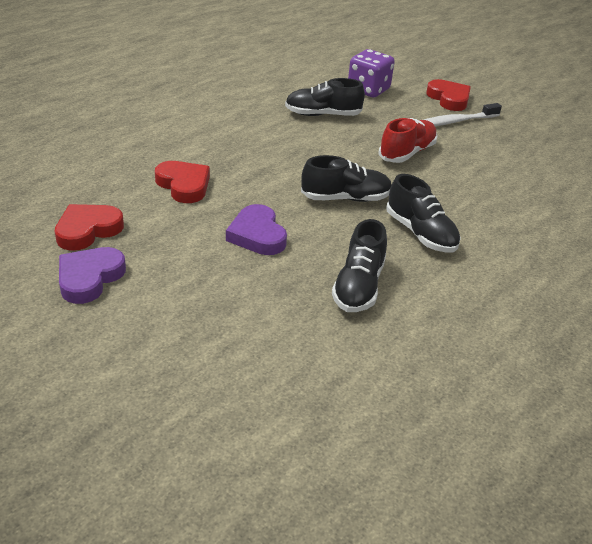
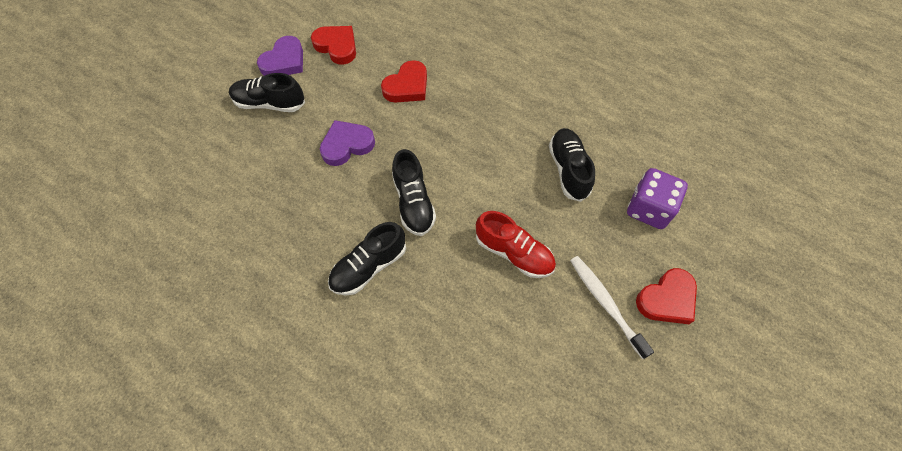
camera: 85 degrees right, 25 degrees up
purple heart [59,247,126,304] -> purple heart turned 105 degrees clockwise [257,36,303,76]
black shoe [332,219,387,312] -> black shoe moved to [229,73,305,112]

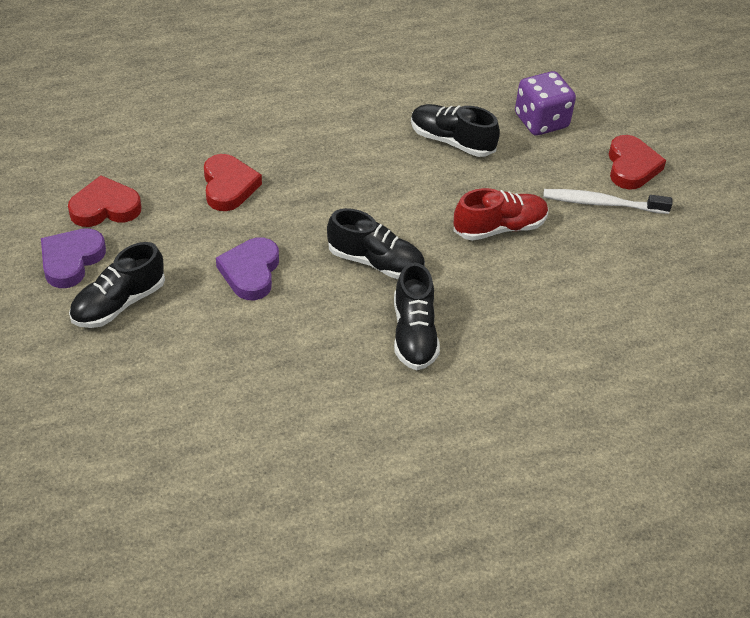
camera: 55 degrees left, 15 degrees down
purple heart [257,36,303,76] -> purple heart turned 135 degrees counterclockwise [41,228,106,288]

